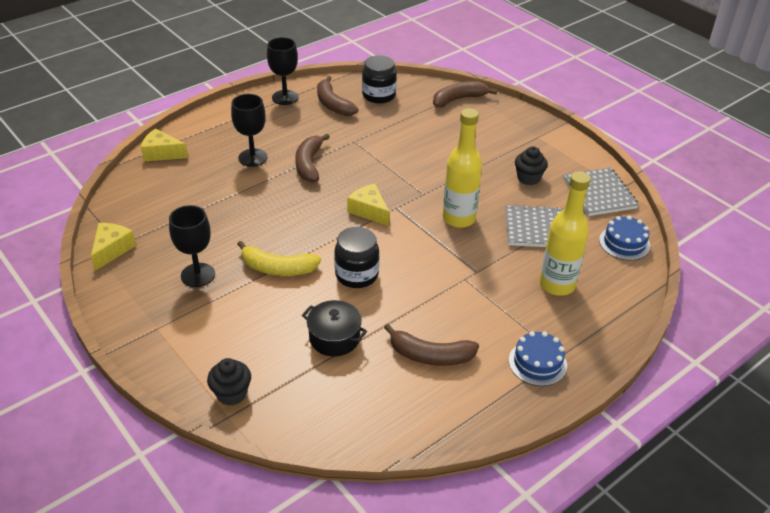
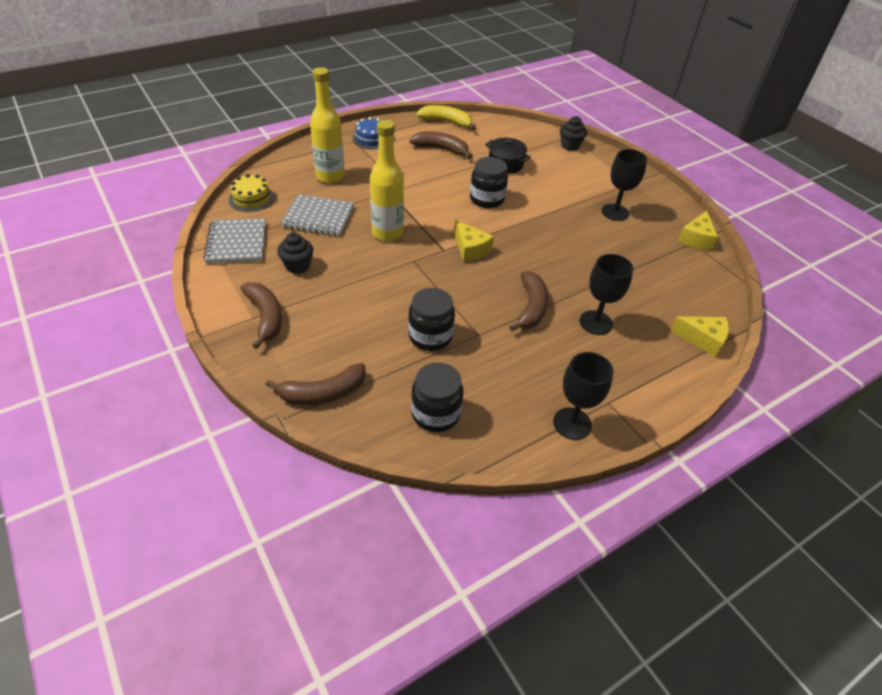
camera: 175 degrees left, 5 degrees up
yellow banana [237,241,321,276] -> yellow banana moved to [416,105,476,130]
brown banana [317,76,358,116] -> brown banana moved to [240,282,282,349]
blue cake [599,216,650,260] -> yellow cake [229,174,274,212]
none -> black jar [408,288,455,351]

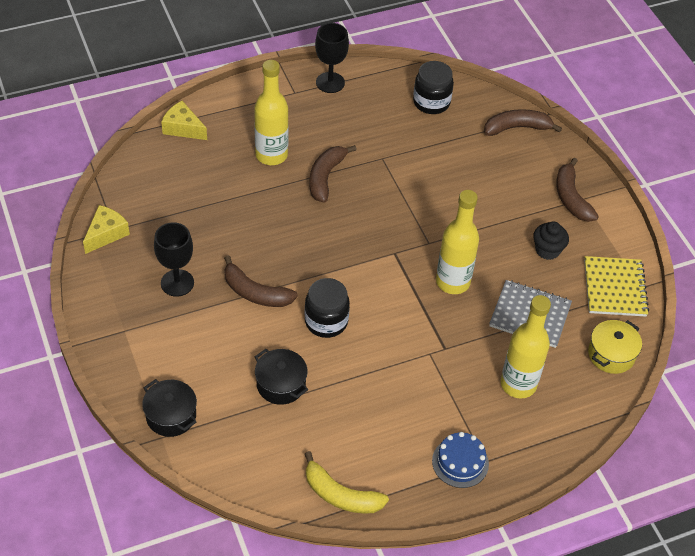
camera: 170 degrees left, 5 degrees up
grey notebook [203,218,266,264] -> yellow notebook [584,256,649,317]
yellow cake [229,174,274,212] -> yellow pot [588,320,642,374]
black jar [408,288,455,351] -> none
brown banana [409,131,472,159] -> brown banana moved to [224,255,298,307]
yellow cheese [454,220,494,262] -> none
black cupcake [560,116,587,151] -> black pot [142,379,197,437]
black goblet [579,254,633,335] -> yellow bottle [254,60,289,165]

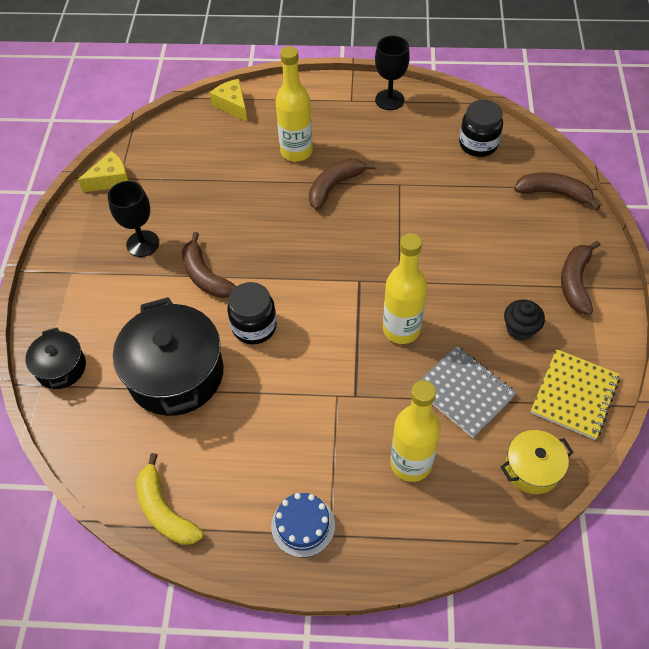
camera: 30 degrees right, 5 degrees up
black pot [255,349,308,405] -> black pot [113,297,224,416], size x1.89

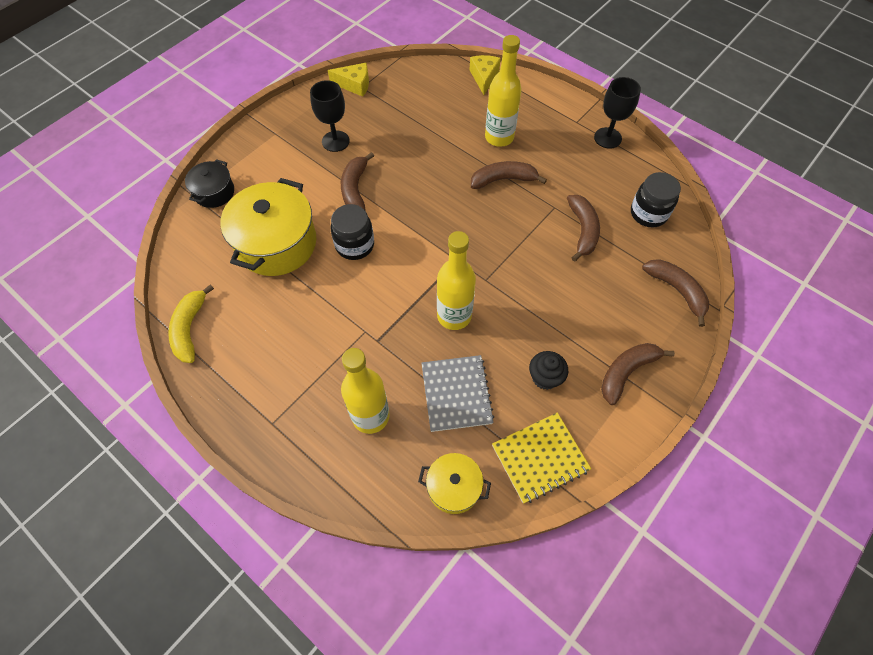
camera: 35 degrees right, 5 degrees up
black pot [113,297,224,416] -> yellow pot [220,178,316,276]
blue cake [271,493,335,557] -> none
none -> brown banana [567,195,600,262]

